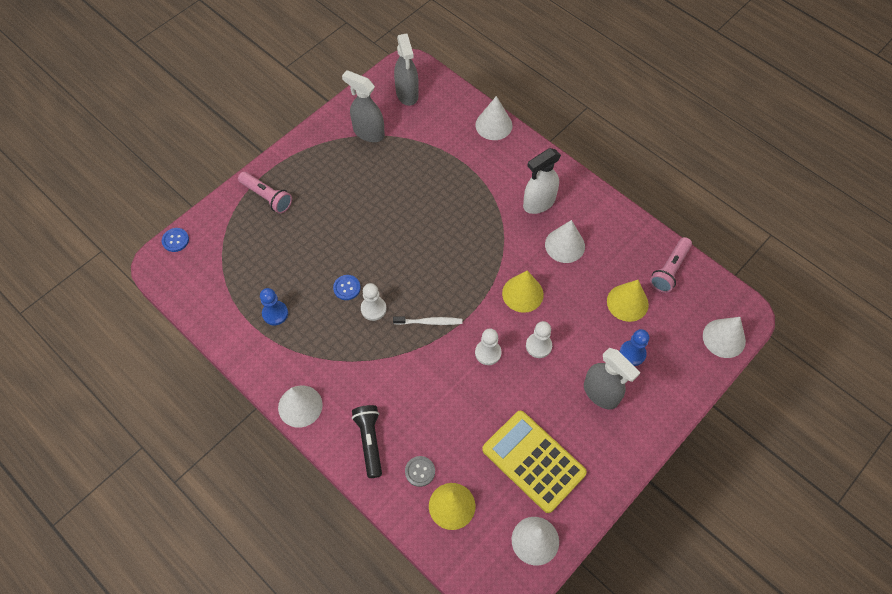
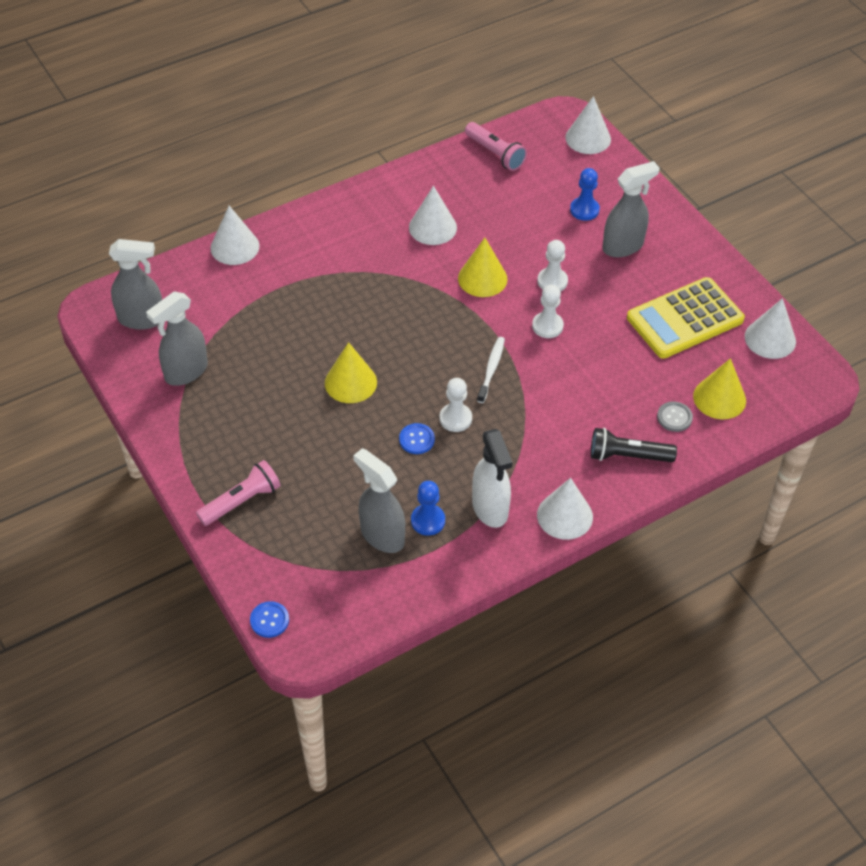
camera: 75 degrees left, 10 degrees down
white spray bottle [523,148,561,214] -> white spray bottle moved to [472,429,513,528]
yellow cone [607,280,649,322] -> yellow cone moved to [325,342,377,403]
none -> grey spray bottle [353,448,405,553]

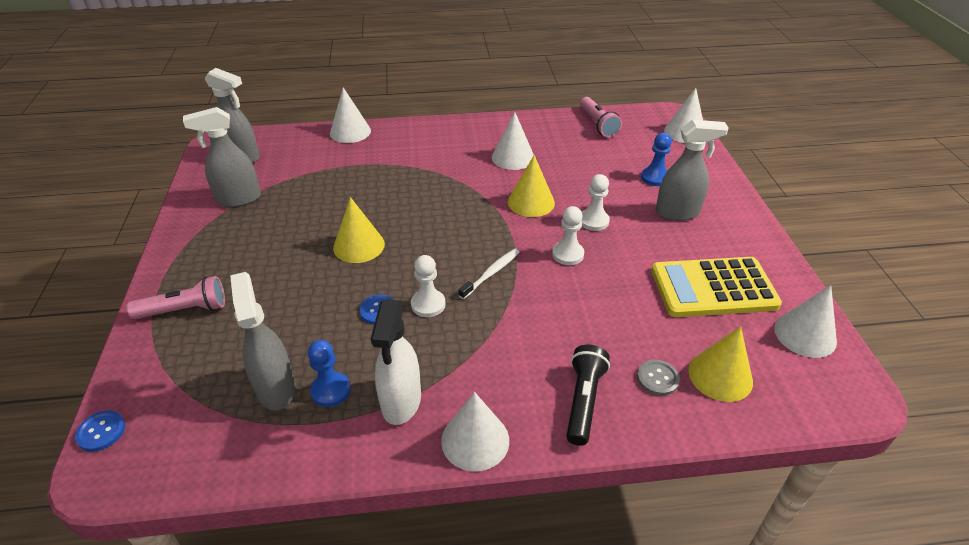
camera: 25 degrees right, 10 degrees down
black flashlight [591,428,677,462] -> black flashlight turned 75 degrees clockwise [566,345,610,446]

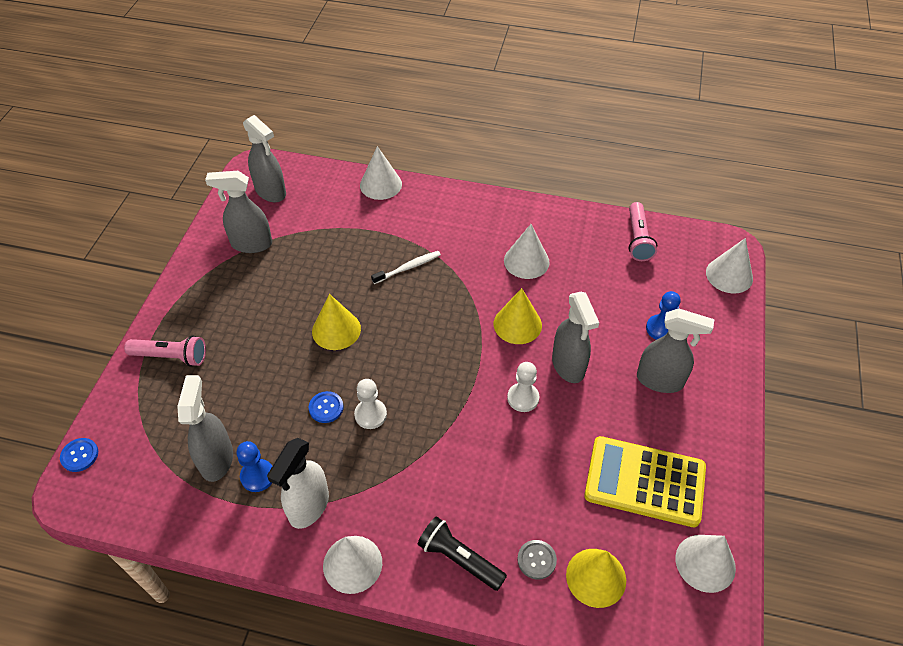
camera: 20 degrees right, 10 degrees up
white toothbrush [458,249,520,299] -> white toothbrush moved to [371,251,441,284]
black flashlight [566,345,610,446] -> black flashlight turned 90 degrees counterclockwise [418,516,507,591]
white pawn [581,174,610,231] -> grey spray bottle [552,292,599,383]

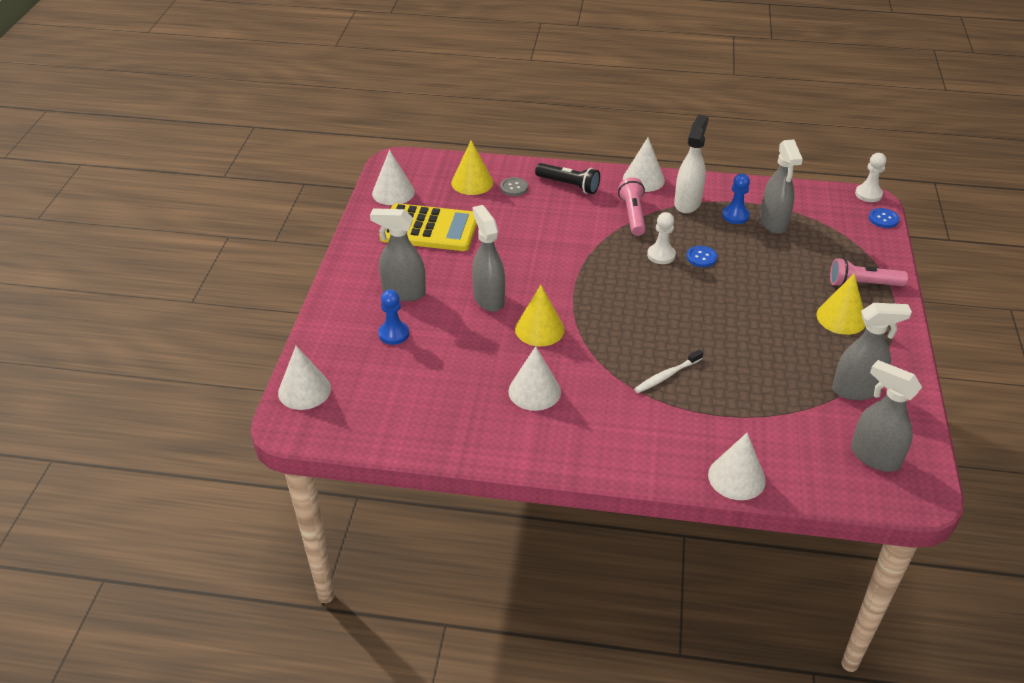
camera: 175 degrees right, 10 degrees down
yellow cone [312,294,361,350] -> yellow cone moved to [816,273,865,335]
white pawn [507,362,539,412] -> white pawn moved to [855,153,886,202]
pink flashlight [629,202,657,261] -> pink flashlight moved to [618,177,645,236]

